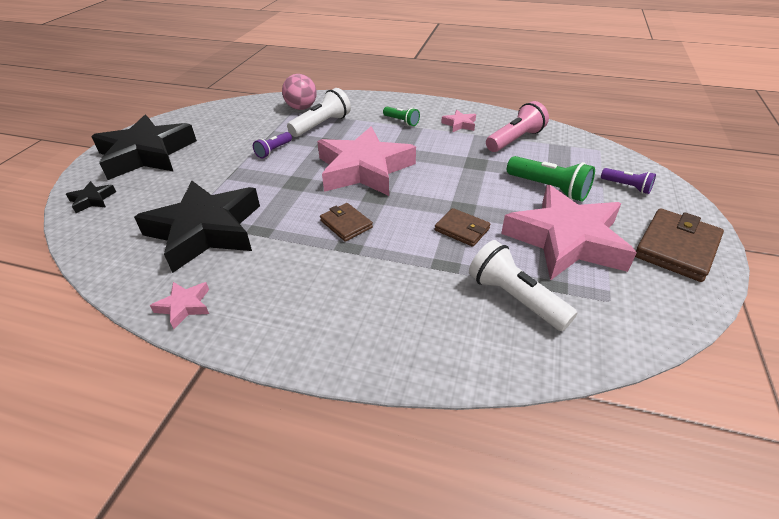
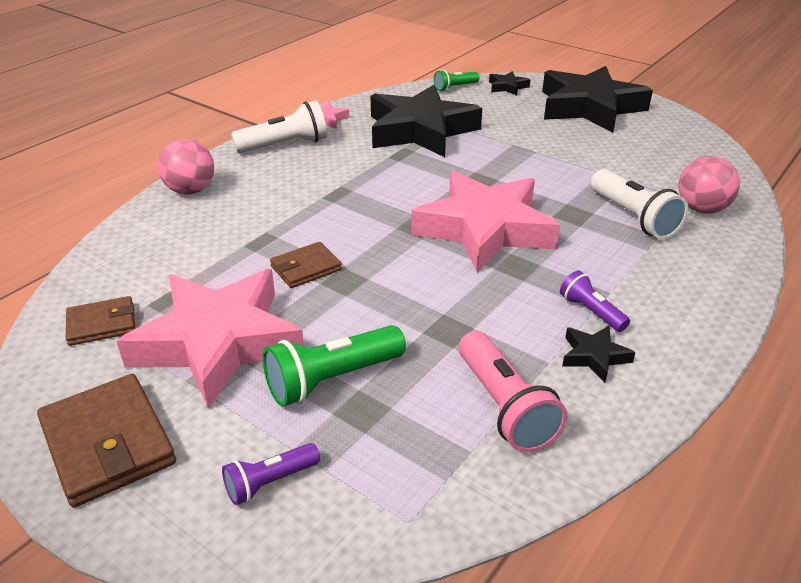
camera: 110 degrees right, 5 degrees down
purple flashlight [253,132,292,158] -> purple flashlight moved to [560,270,630,332]
brown wallet [320,203,373,242] -> brown wallet moved to [66,296,135,346]
green flashlight [383,107,420,126] -> green flashlight moved to [434,70,479,92]
pink star [441,110,476,132] -> black star [562,326,635,382]
white flashlight [469,240,577,331] -> white flashlight moved to [231,100,327,153]
none -> pink ball [158,139,214,194]

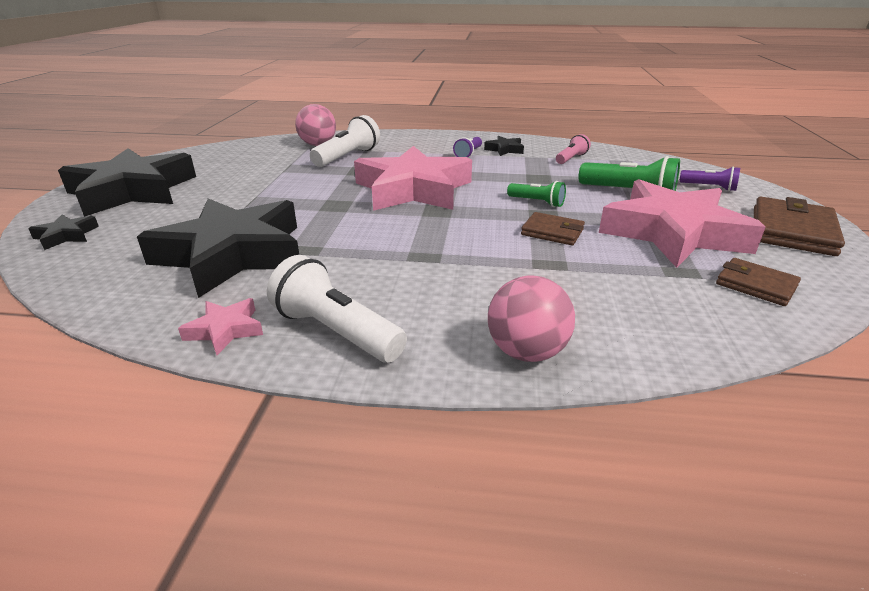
camera: 120 degrees left, 5 degrees down
green flashlight [434,70,479,92] -> green flashlight moved to [507,181,566,207]
pink flashlight [459,331,567,453] -> pink flashlight [556,134,591,164], size x0.59

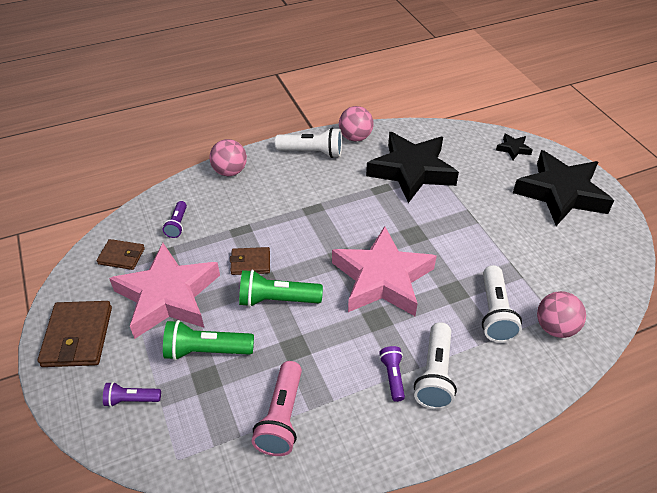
camera: 150 degrees right, 15 degrees up
pink star [178,298,263,355] -> pink ball [339,106,374,142]
black star [484,136,524,156] -> none
green flashlight [507,181,566,207] -> green flashlight [239,270,323,307], size x1.70
pink flashlight [556,134,591,164] -> pink flashlight [252,361,302,456], size x1.70
none -> purple flashlight [163,201,187,238]
none -> white flashlight [414,322,457,410]

